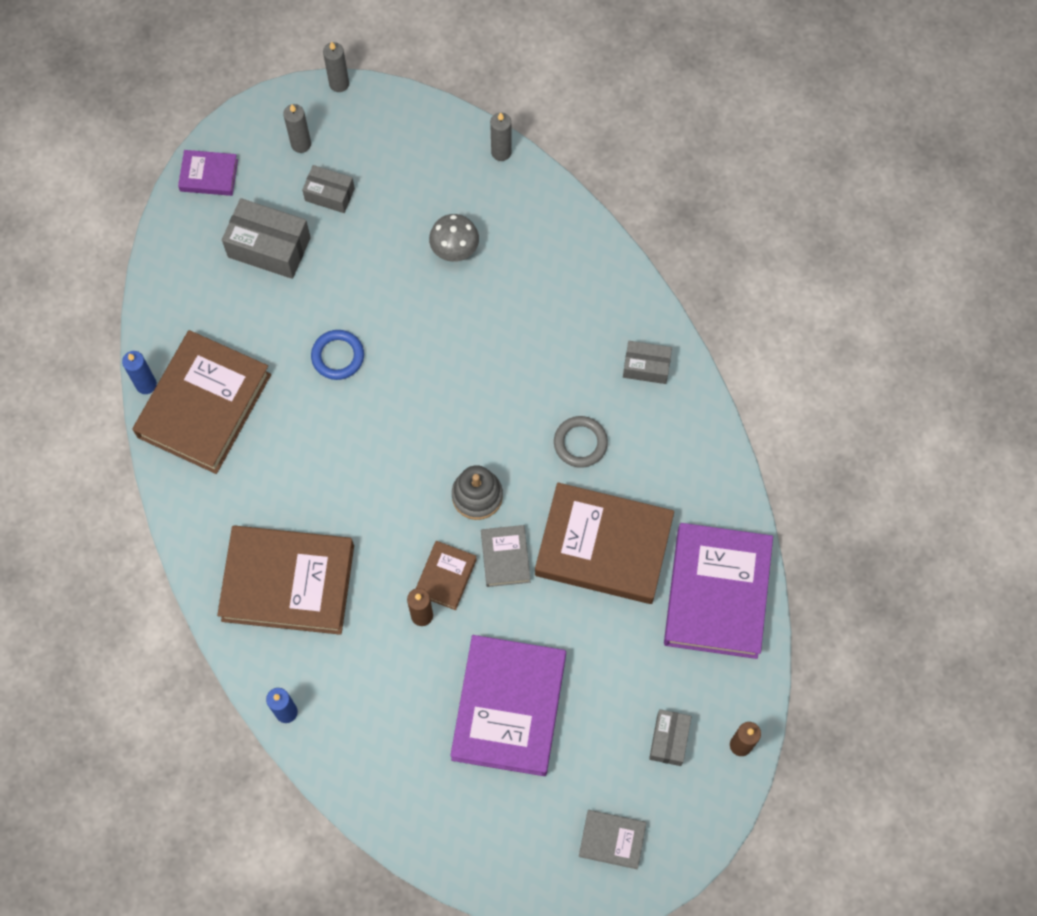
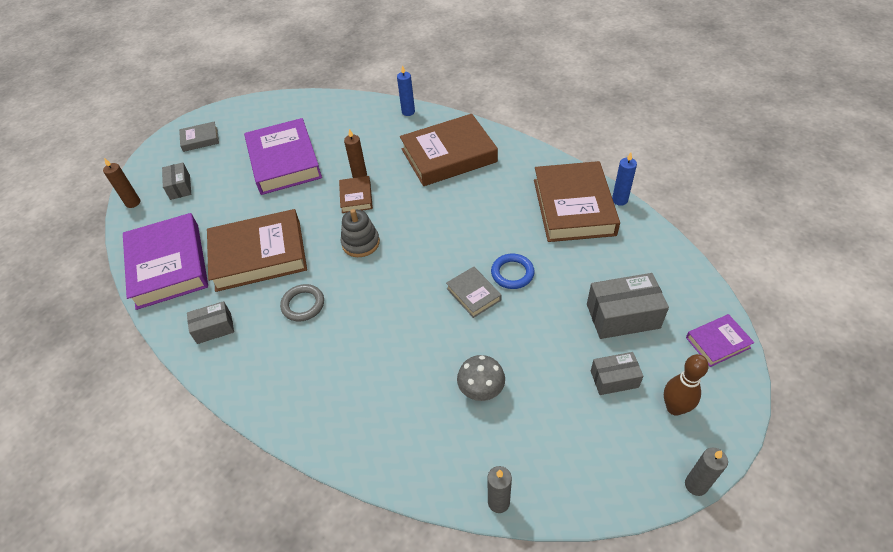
camera: 155 degrees right, 20 degrees down
grey candle [283,104,311,153] -> brown bowling pin [664,354,709,416]
grey book [481,525,531,587] -> grey book moved to [446,266,501,318]
grey box [623,341,672,384] -> grey box moved to [187,301,234,344]

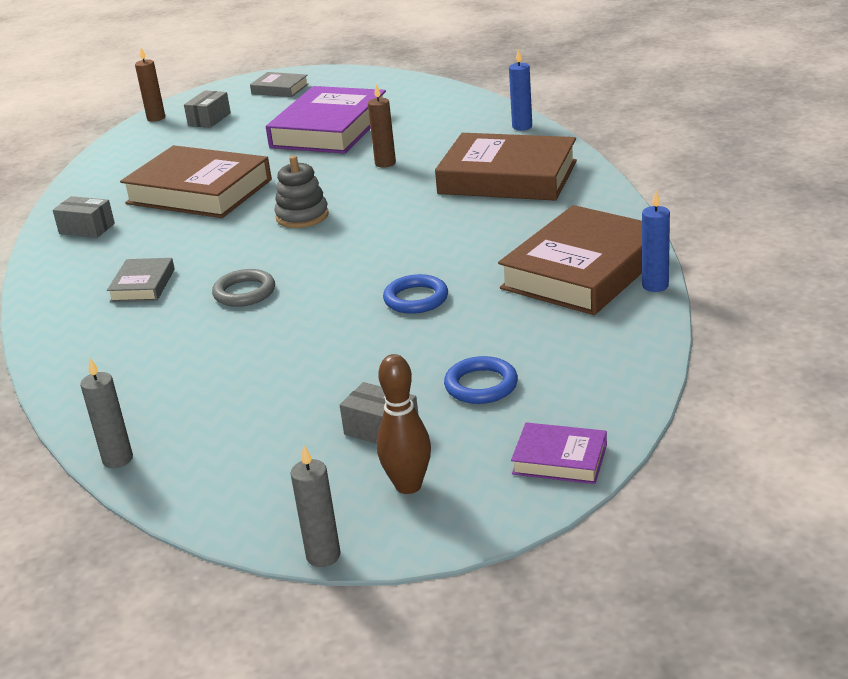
camera: 40 degrees right, 20 degrees down
purple book [123,213,208,310] -> none
grey ring [280,284,324,322] -> grey ring moved to [212,269,275,307]
brown book [339,176,373,213] -> none
grey book [446,266,501,318] -> grey book moved to [107,258,175,302]
grey mushroom [457,355,505,401] -> none
grey box [587,273,669,339] -> blue ring [444,356,518,404]

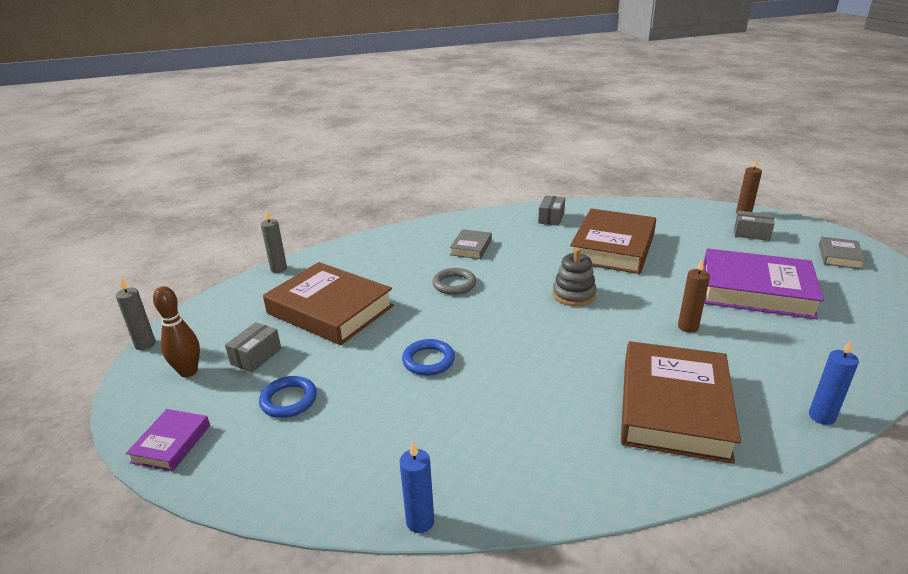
camera: 85 degrees right, 0 degrees up
grey book [107,258,175,302] -> grey book turned 75 degrees counterclockwise [450,229,492,259]
brown book [498,205,642,315] -> brown book moved to [263,262,394,345]

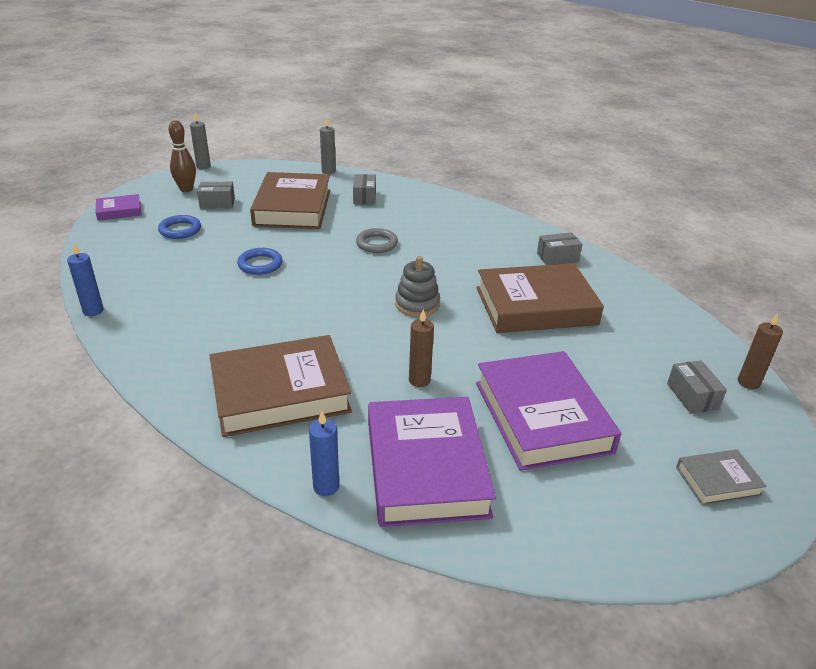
camera: 55 degrees right, 5 degrees up
grey book [450,229,492,259] -> none
none -> grey box [353,174,376,205]
none -> purple book [368,397,496,527]

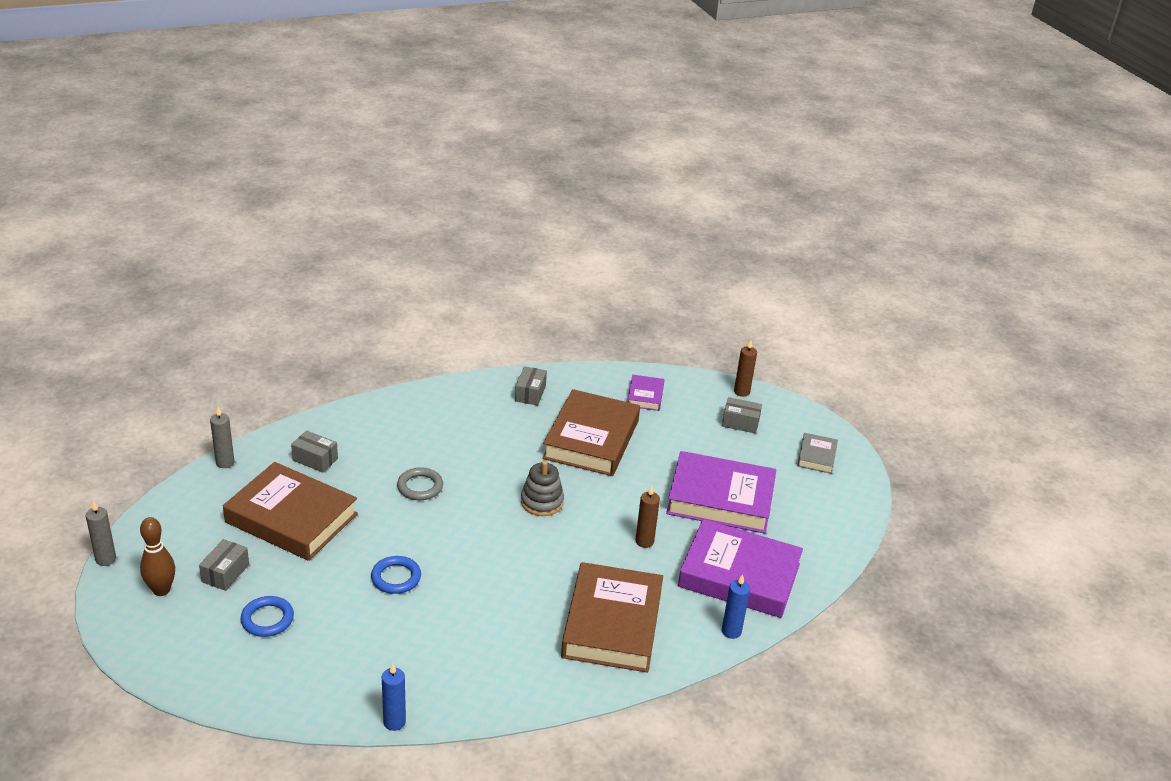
camera: 65 degrees left, 0 degrees up
purple book [96,194,142,221] -> purple book moved to [628,375,664,411]

